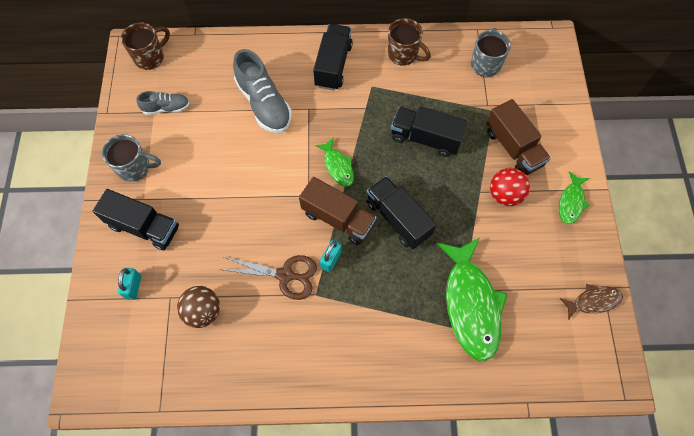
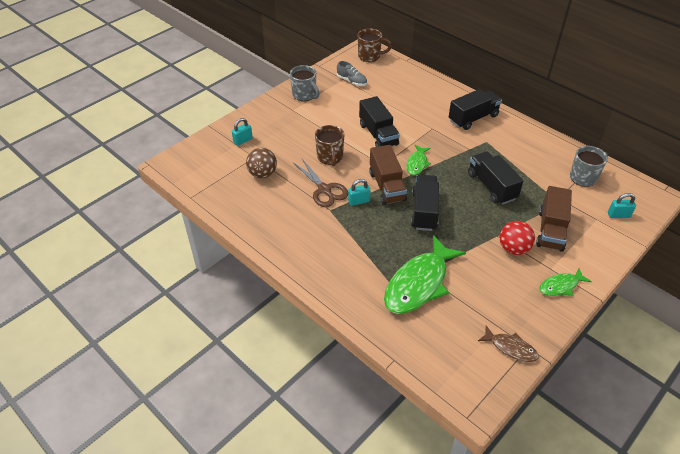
camera: 45 degrees right, 20 degrees down
black truck [93,189,179,250] -> black truck moved to [359,96,400,147]
grey shoe [233,49,292,133] -> none
brown mug [388,18,431,66] -> brown mug moved to [315,125,344,166]
none -> turquoise padlock [608,193,636,218]

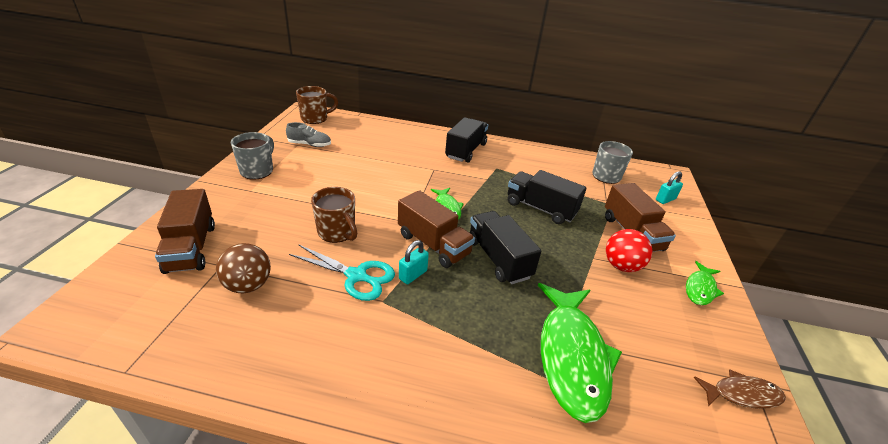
camera: 35 degrees left, 10 degrees down
turquoise padlock [232,118,253,146] -> brown truck [155,189,215,274]
grey mug [290,65,320,101] -> grey mug turned 90 degrees counterclockwise [231,132,274,180]
brown scissors [294,159,348,207] -> turquoise scissors [289,244,395,301]
black truck [359,96,400,147] -> none

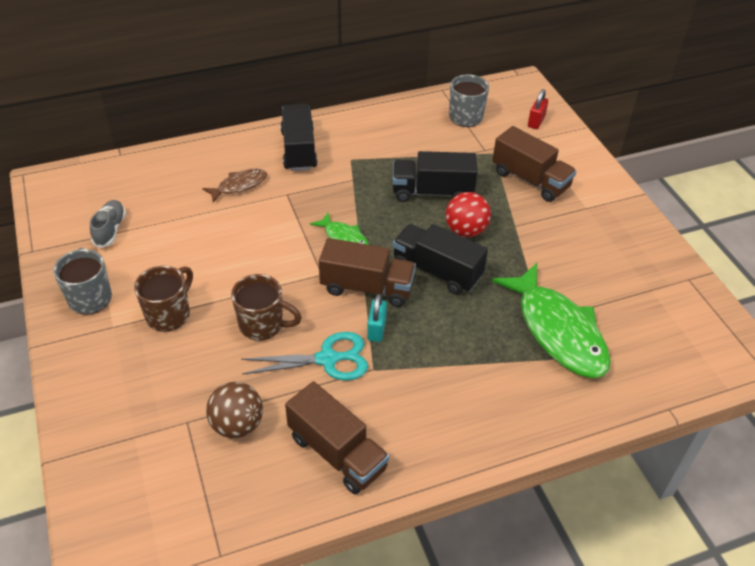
camera: 30 degrees left, 10 degrees up
brown truck [155,189,215,274] -> brown truck moved to [285,381,389,494]
grey shoe [286,122,331,147] -> grey shoe turned 60 degrees counterclockwise [90,200,126,248]
brown mug [296,86,338,124] -> brown mug moved to [134,266,193,332]
red ball [606,229,652,272] -> red ball moved to [446,192,491,237]
turquoise padlock [656,171,683,204] -> red padlock [528,89,548,129]
green fish [686,261,724,305] -> none
brown fish [694,370,786,409] -> brown fish moved to [202,169,267,203]

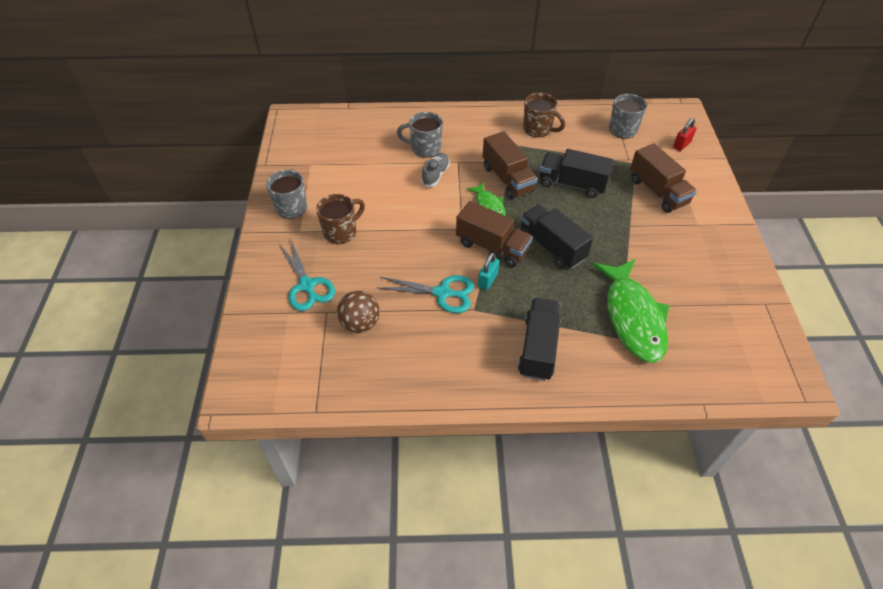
camera: 20 degrees right, 5 degrees up
grey shoe [90,200,126,248] -> grey shoe moved to [421,153,450,187]
brown fish [202,169,267,203] -> grey mug [397,112,443,158]
brown mug [231,274,302,341] -> brown mug moved to [523,93,565,137]
black truck [280,104,318,171] -> black truck moved to [518,298,561,381]
brown truck [285,381,389,494] -> brown truck moved to [482,131,538,199]
red ball [446,192,491,237] -> none
none -> turquoise scissors [279,240,335,311]

